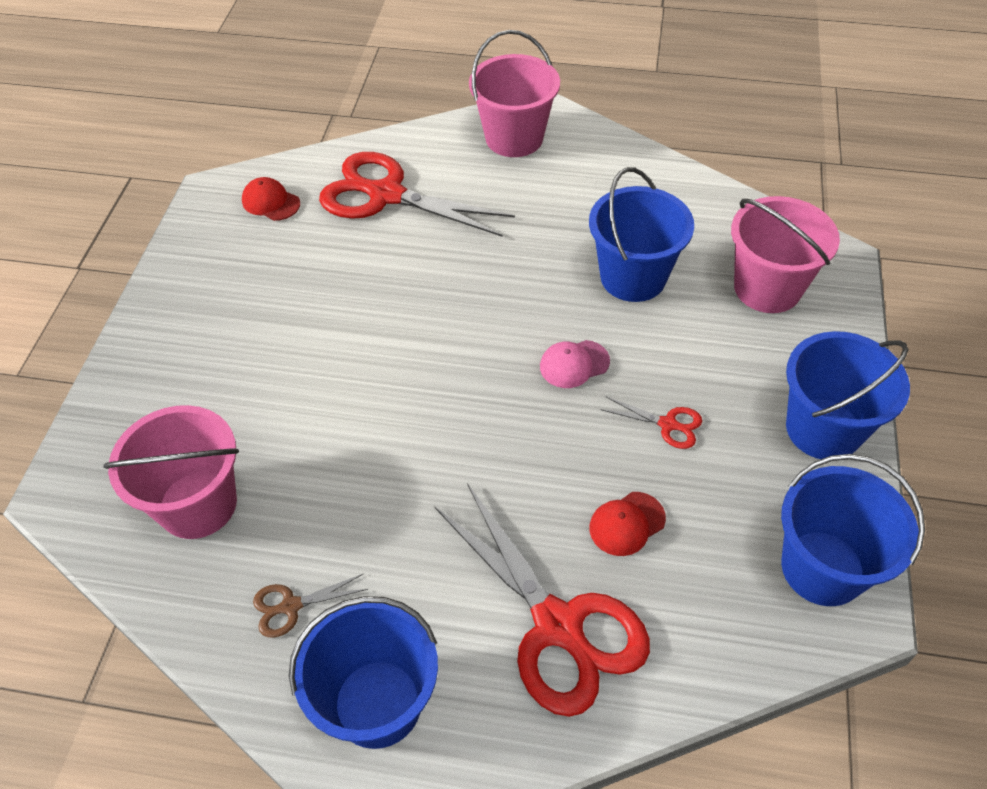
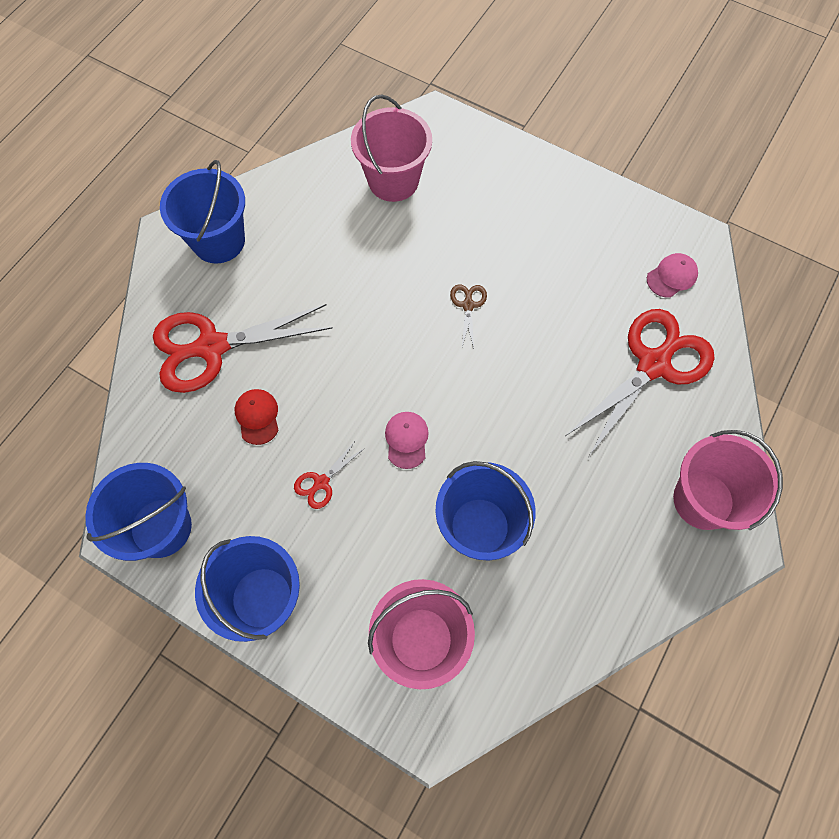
camera: 110 degrees right, 15 degrees up
red cap [242,177,300,221] -> pink cap [647,253,698,297]
brown scissors [253,574,368,638] -> brown scissors moved to [450,284,487,349]

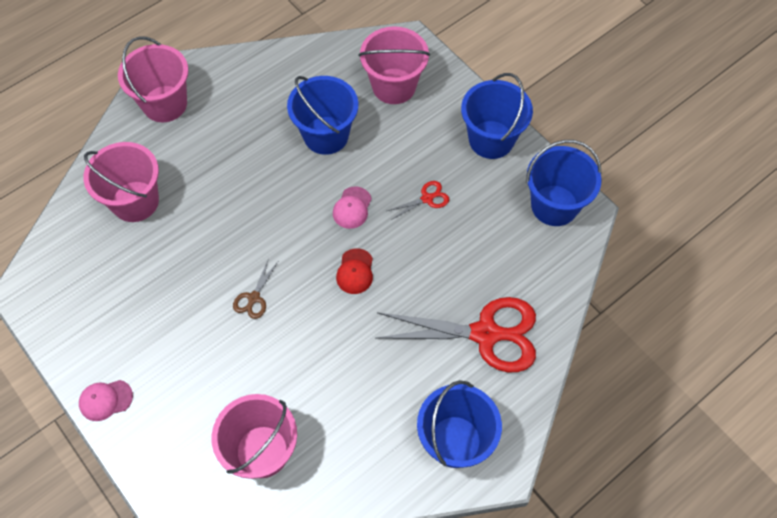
camera: 160 degrees left, 5 degrees down
red cap [235,389,279,445] -> red cap moved to [336,248,373,294]
red scissors [567,309,715,456] -> pink bucket [84,142,159,222]
pink cap [647,253,698,297] -> pink cap moved to [79,380,133,421]

